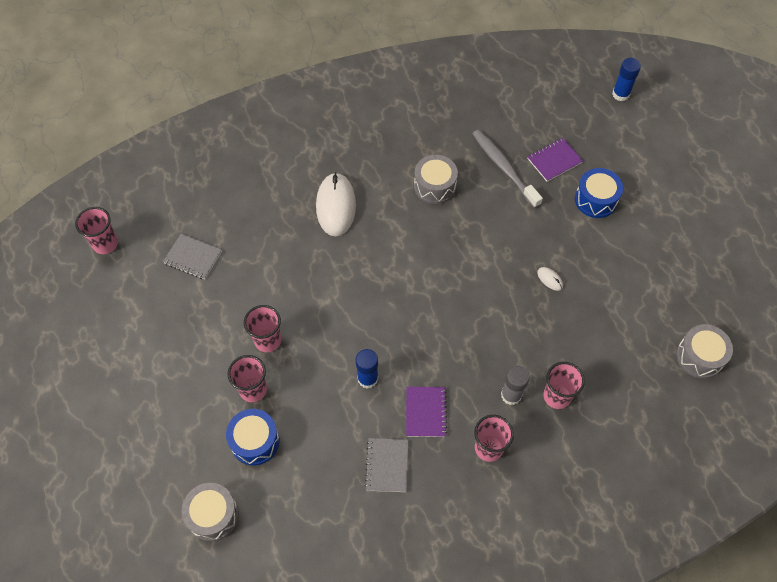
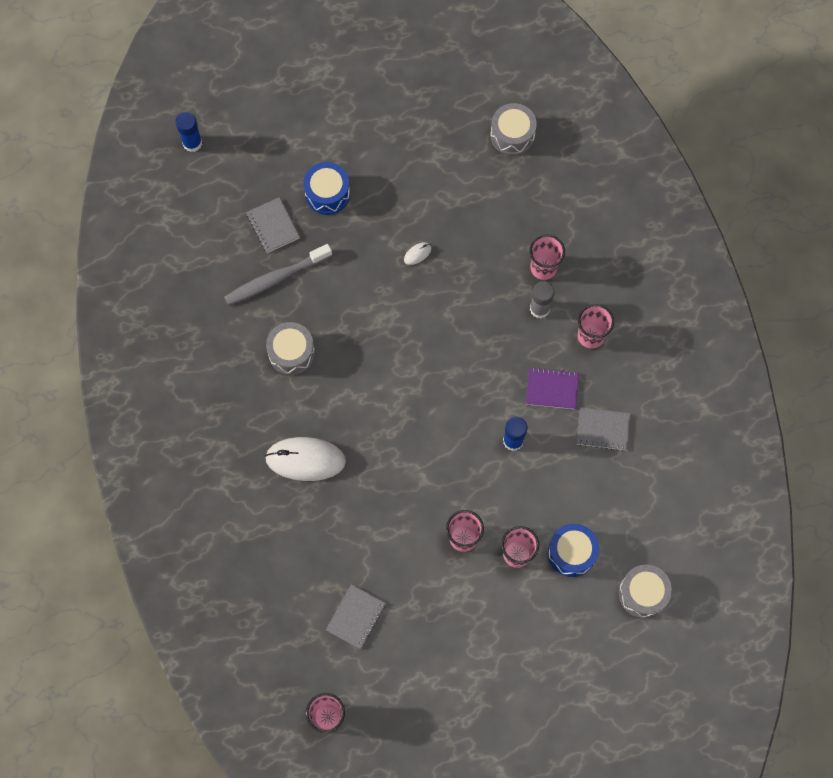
camera: 85 degrees left, 10 degrees up
purple notebook [527,138,583,182] -> grey notebook [246,197,300,253]

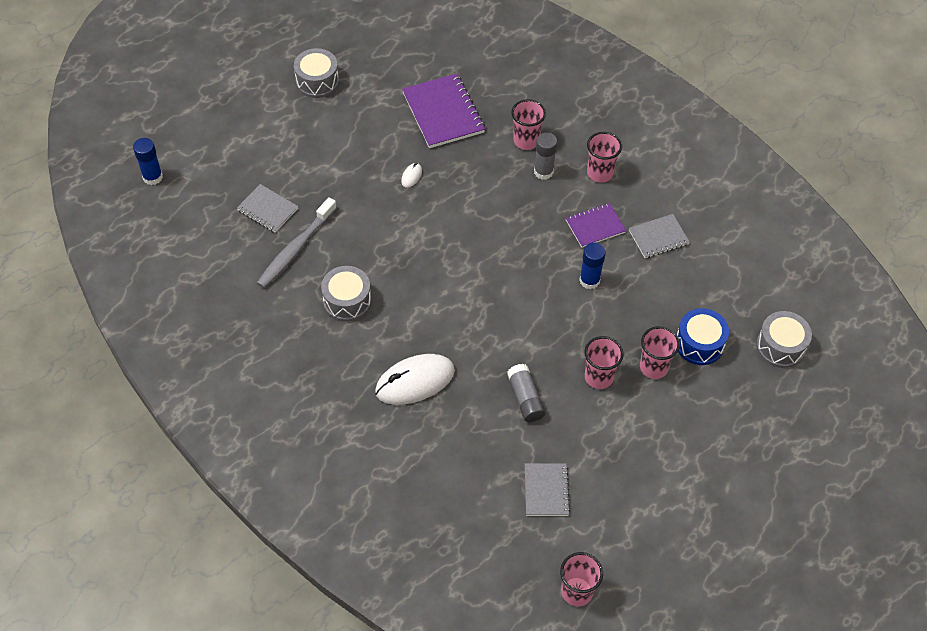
camera: 30 degrees left, 15 degrees down
blue drum [304,162,350,215] -> none
grey drum [490,103,537,156] -> grey drum moved to [294,48,339,98]
none -> purple notebook [402,74,485,148]
none -> grey glue stick [507,364,546,422]

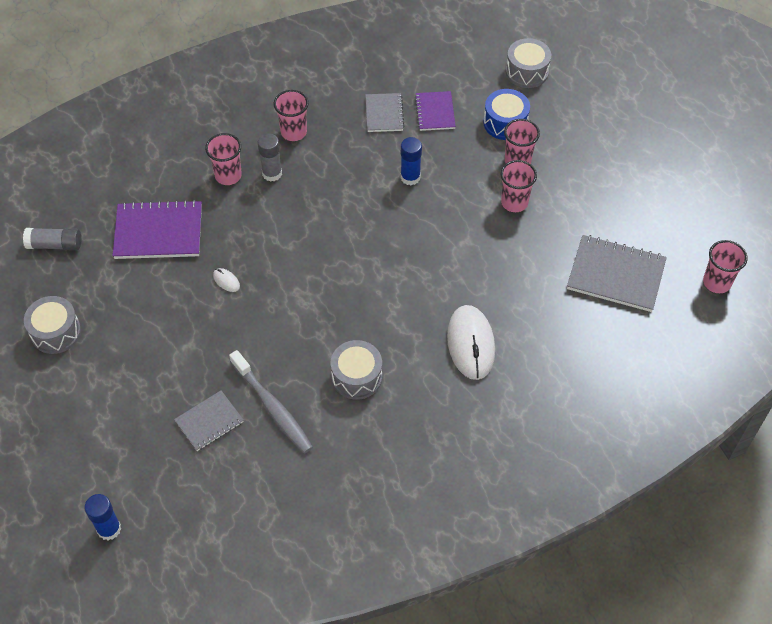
camera: 70 degrees left, 0 degrees up
grey glue stick [507,364,546,422] -> grey glue stick moved to [23,228,81,250]
grey notebook [525,463,570,516] -> grey notebook [567,235,667,312], size x1.68
purple notebook [566,203,626,248] -> purple notebook moved to [415,91,456,131]

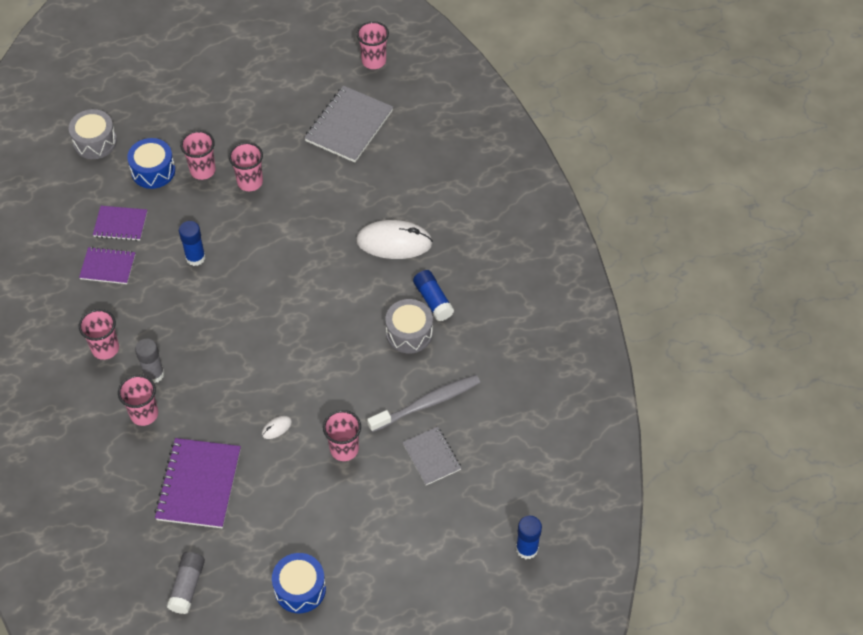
camera: 80 degrees left, 0 degrees up
grey drum [24,296,81,354] -> blue drum [272,553,326,613]
grey notebook [365,93,405,132] -> purple notebook [79,247,136,284]
none -> pink cup [323,410,361,461]
none -> blue glue stick [413,270,454,321]

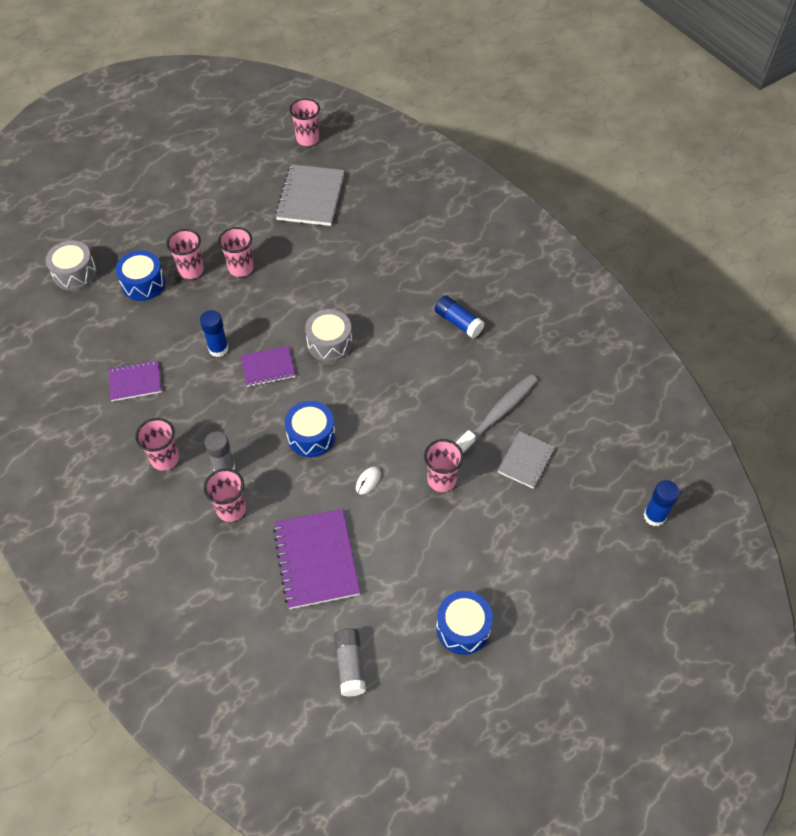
camera: 20 degrees left, 0 degrees up
purple notebook [93,206,147,241] -> purple notebook moved to [240,346,295,387]
white mouse [356,220,433,259] -> none
grey drum [385,299,433,353] -> grey drum moved to [305,309,352,362]
grey notebook [402,426,461,485] -> grey notebook turned 75 degrees clockwise [497,431,555,489]
none -> blue drum [285,401,335,457]

